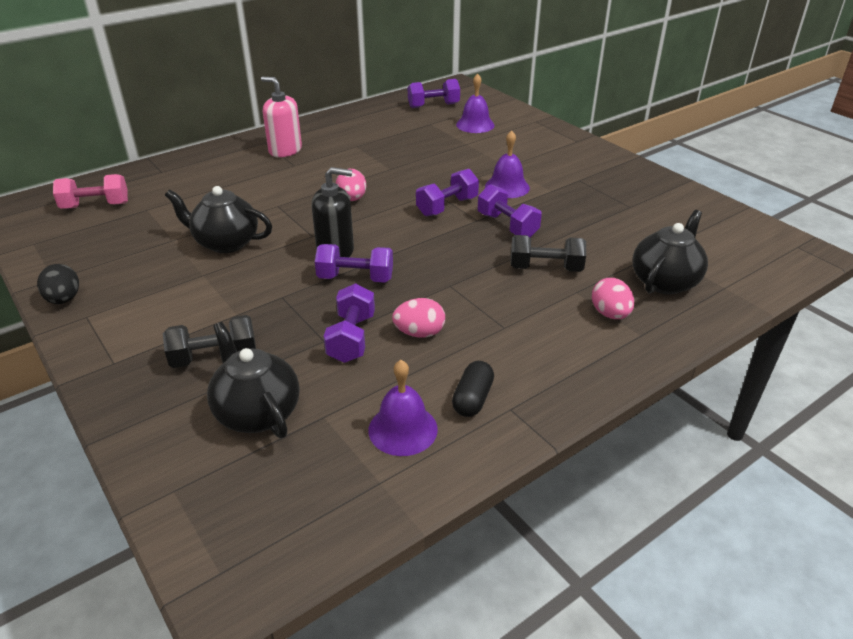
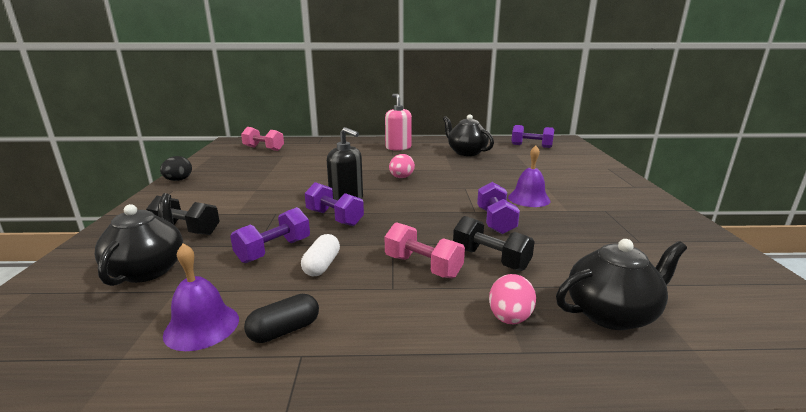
camera: 35 degrees right, 15 degrees down
black teapot [165,186,272,253] -> black teapot moved to [443,114,494,156]
pink egg [392,298,445,337] -> white capsule [301,234,340,276]
purple dumbbell [416,169,479,217] -> none
purple bell [456,74,495,133] -> none
none -> pink dumbbell [385,222,465,278]

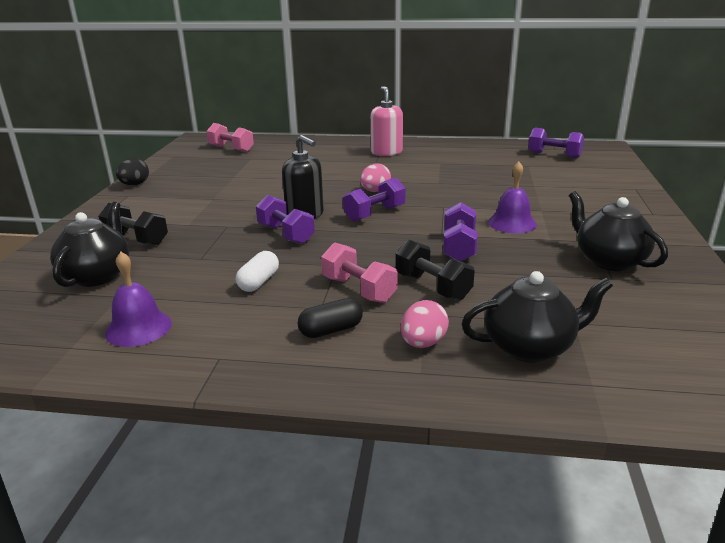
camera: 10 degrees right, 5 degrees up
purple dumbbell [230,207,310,263] -> purple dumbbell moved to [343,177,406,222]
black capsule [244,294,319,343] -> black capsule moved to [298,298,363,338]
black teapot [443,114,494,156] -> black teapot moved to [569,191,668,271]

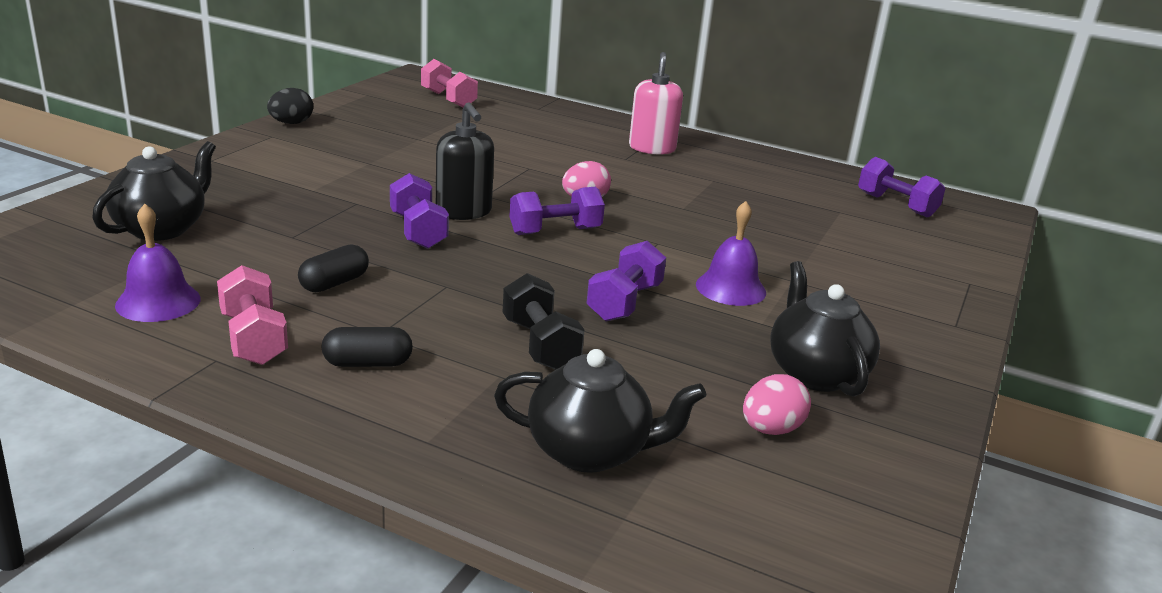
camera: 15 degrees right, 0 degrees up
black dumbbell [98,203,168,245] -> none
white capsule [236,251,279,292] -> black capsule [298,244,369,292]
pink dumbbell [321,242,398,303] -> pink dumbbell moved to [217,265,288,365]
pink egg [401,300,449,348] -> pink egg moved to [743,374,811,435]

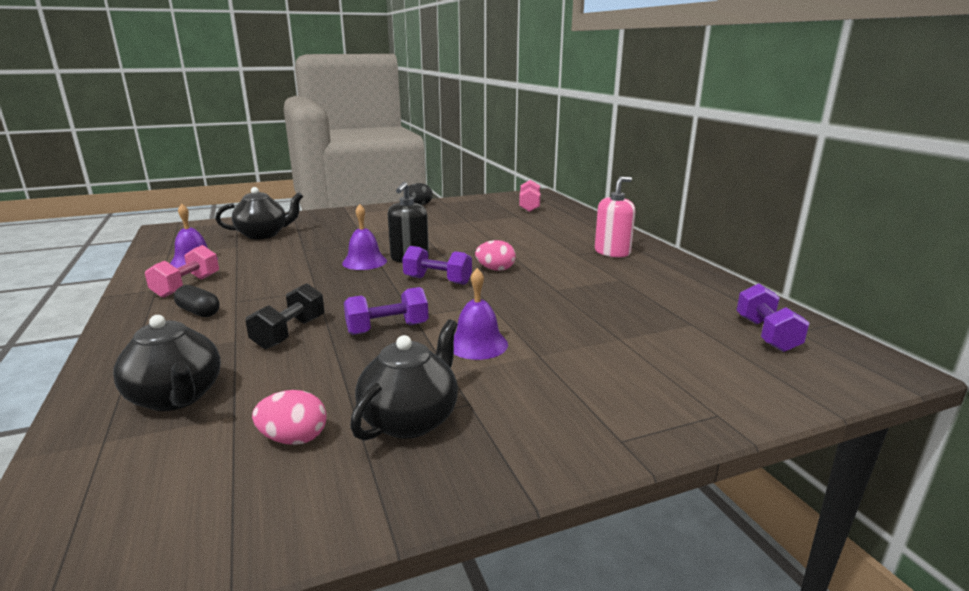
camera: 45 degrees right, 5 degrees down
black capsule [298,244,369,292] -> none
purple dumbbell [390,173,449,249] -> purple bell [342,204,387,270]

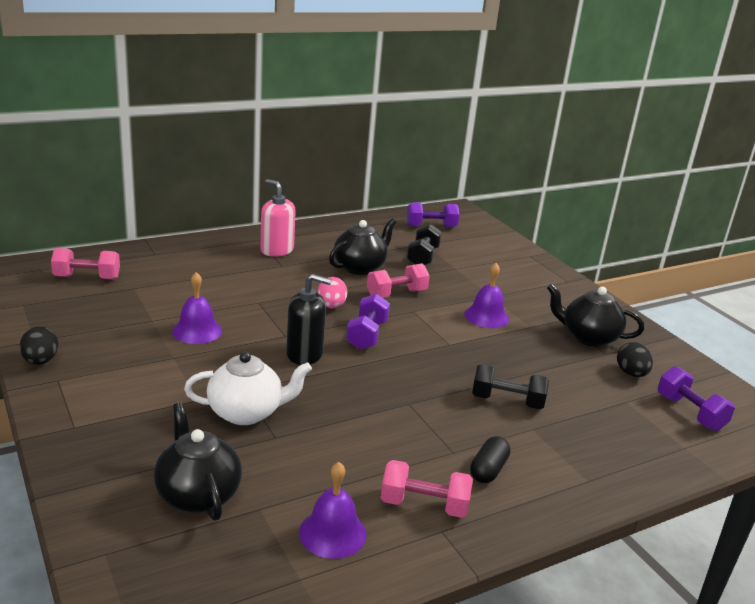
camera: 100 degrees left, 5 degrees up
black teapot [113,315,221,411] -> black teapot moved to [329,219,396,275]
pink egg [252,390,327,445] -> black egg [617,342,653,377]
purple bell [342,204,387,270] -> purple bell moved to [172,272,222,344]
purple dumbbell [344,287,428,335] -> purple dumbbell moved to [658,366,735,431]
none -> white teapot [184,352,312,425]
none -> pink dumbbell [367,263,430,298]
none -> black dumbbell [407,224,441,265]

